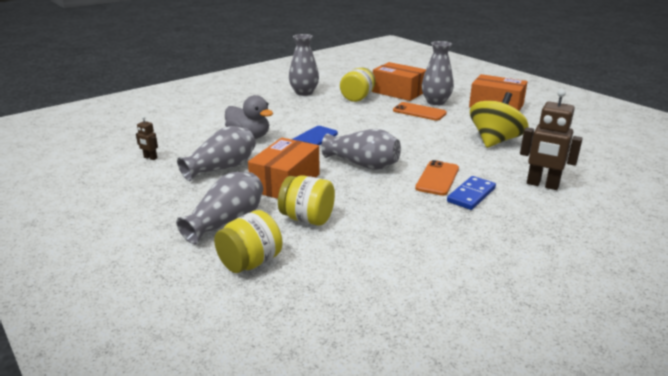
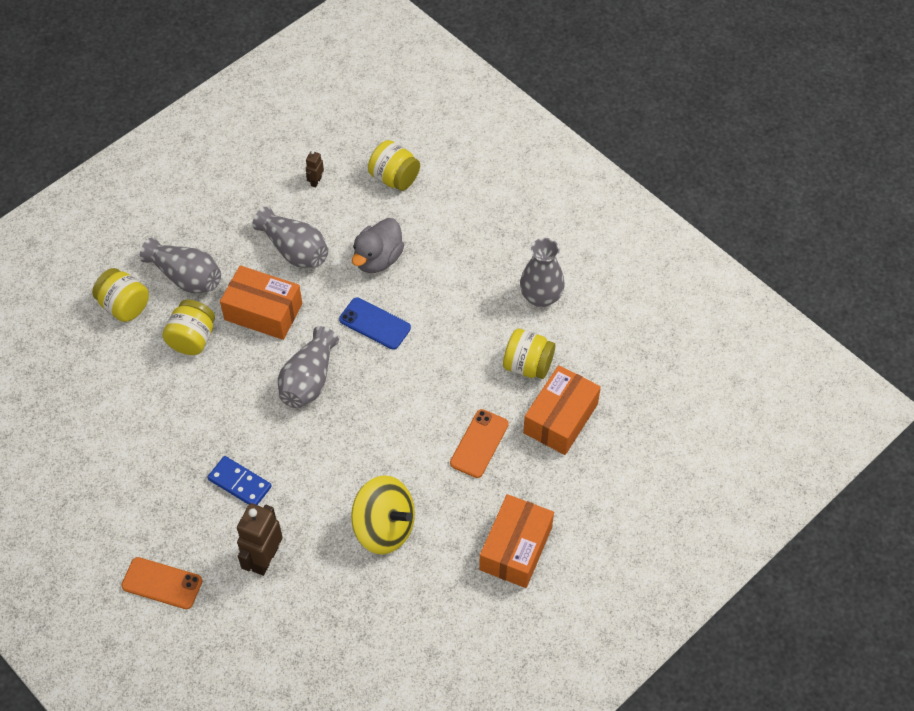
camera: 85 degrees right, 30 degrees up
orange phone [415,160,459,196] -> orange phone moved to [121,557,202,609]
grey vase [422,41,454,105] -> none
none -> yellow jar [368,140,420,191]

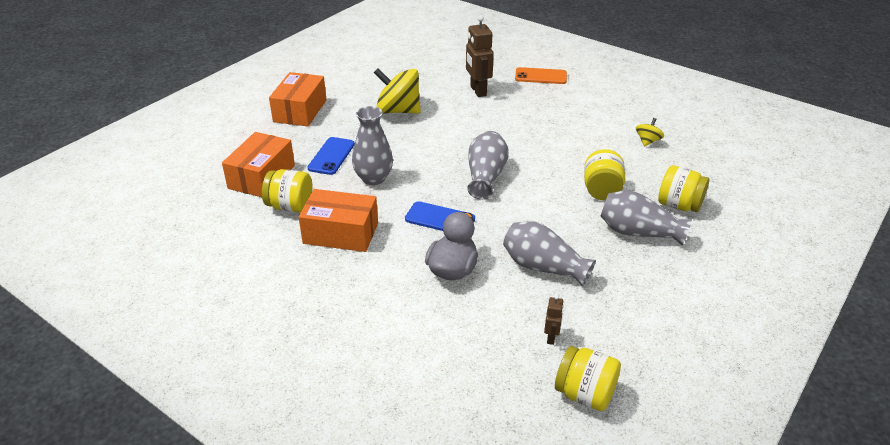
camera: 170 degrees right, 20 degrees down
blue domino [207,456,272,505] -> none
orange box [220,265,302,340] -> orange box moved to [299,189,378,252]
brown robot [237,503,283,576] -> brown robot turned 150 degrees clockwise [466,15,494,97]
yellow jar [368,140,420,191] -> yellow jar moved to [555,346,621,411]
orange phone [450,409,509,478] -> blue phone [307,137,355,175]
grey vase [520,238,565,307] -> grey vase moved to [352,106,393,185]
none -> yellow spinning top [636,118,664,147]

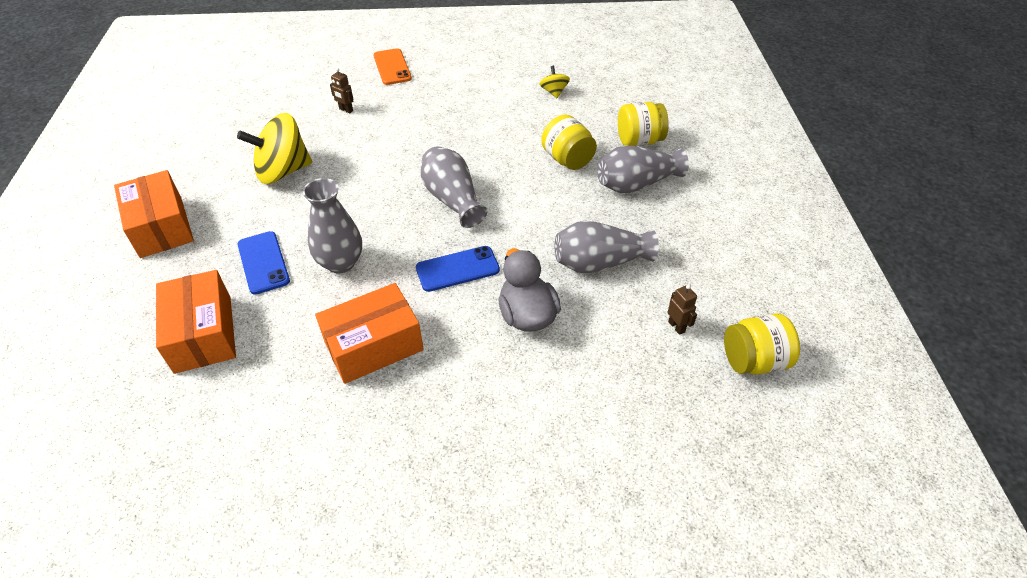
camera: 40 degrees left, 10 degrees up
yellow jar [262,169,313,212] -> none
brown robot [466,15,494,97] -> brown robot [330,68,353,114], size x0.49
orange phone [515,67,567,84] -> orange phone turned 75 degrees counterclockwise [373,48,412,85]

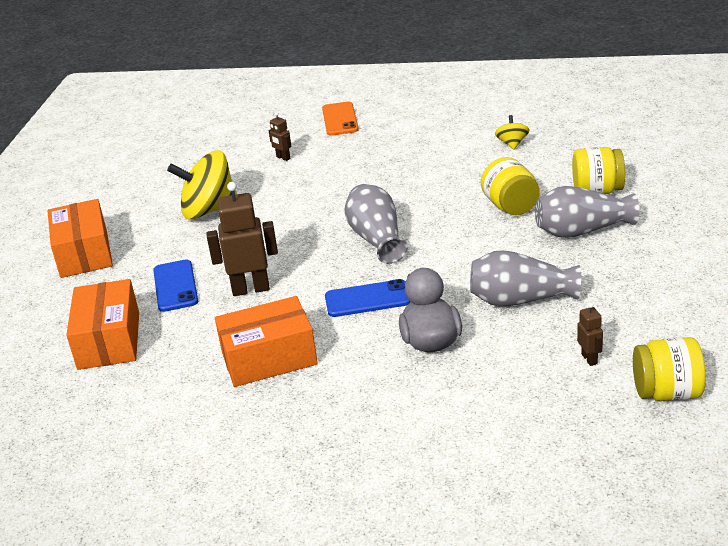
camera: 15 degrees right, 15 degrees down
grey vase [303,178,362,273] -> brown robot [206,182,278,296]

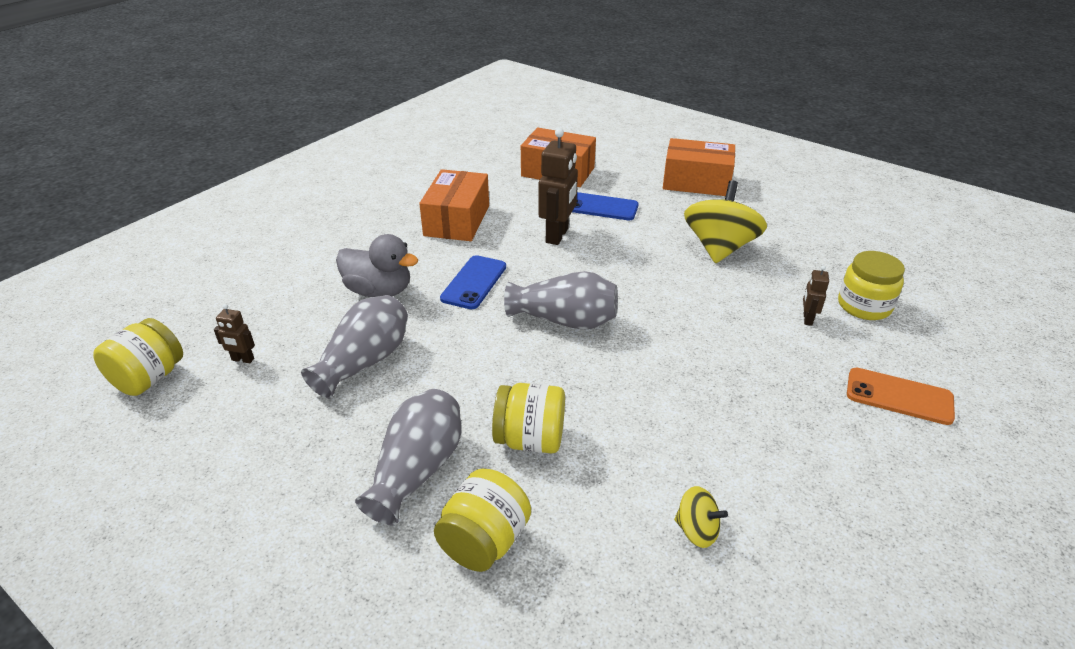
camera: 115 degrees right, 5 degrees up
brown robot [268,112,291,161] -> brown robot turned 60 degrees counterclockwise [803,265,829,326]
none -> yellow jar [838,251,905,320]

